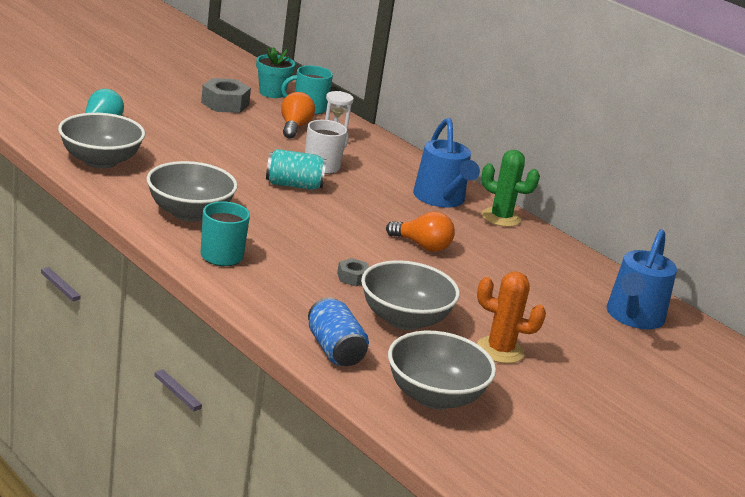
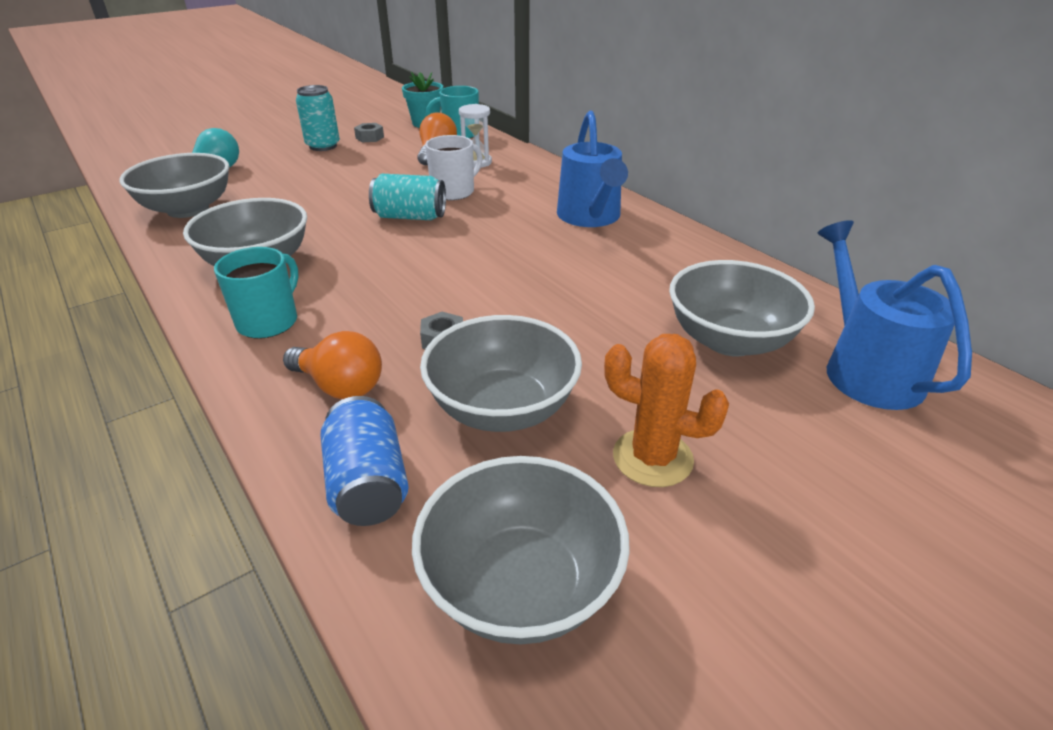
camera: 10 degrees right, 10 degrees up
grey nut [201,78,251,113] -> grey nut [354,123,384,142], size x0.55
orange light bulb [386,211,455,252] -> orange light bulb moved to [283,331,382,399]
green cactus [481,150,540,227] -> none
blue watering can [607,229,677,329] -> blue watering can turned 135 degrees clockwise [818,220,972,410]
none -> turquoise can [296,85,340,151]
none -> grey bowl [669,260,815,356]

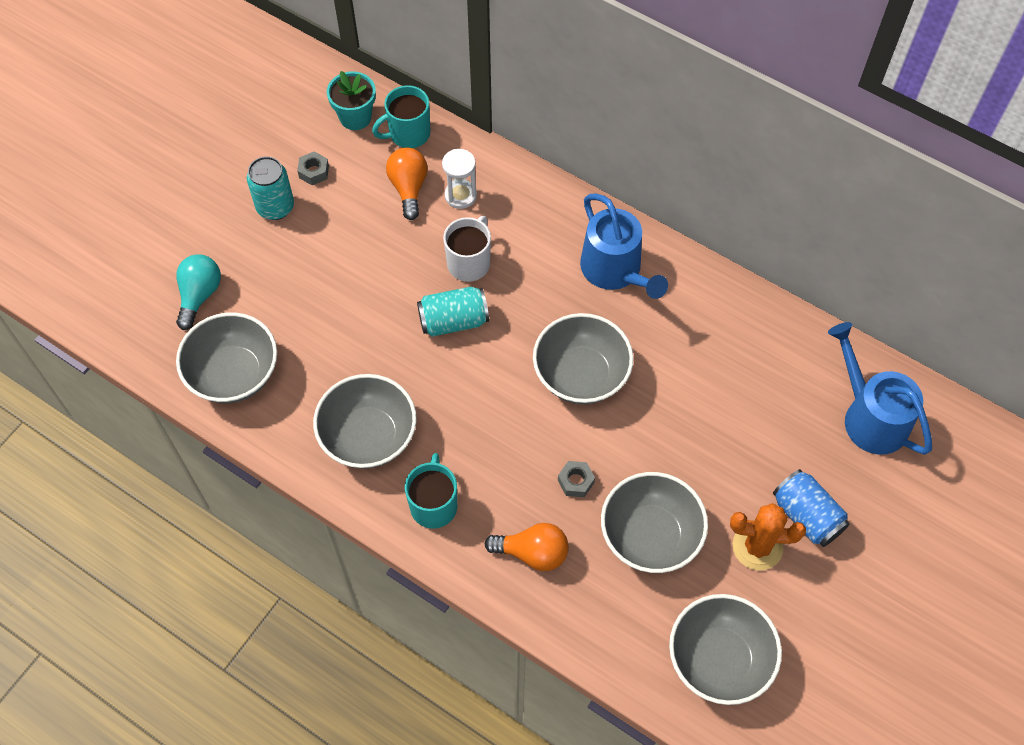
camera: 20 degrees left, 25 degrees up
blue can [321,396,409,526] -> blue can moved to [773,469,850,547]
grey bowl [669,260,815,356] -> grey bowl moved to [533,313,634,404]

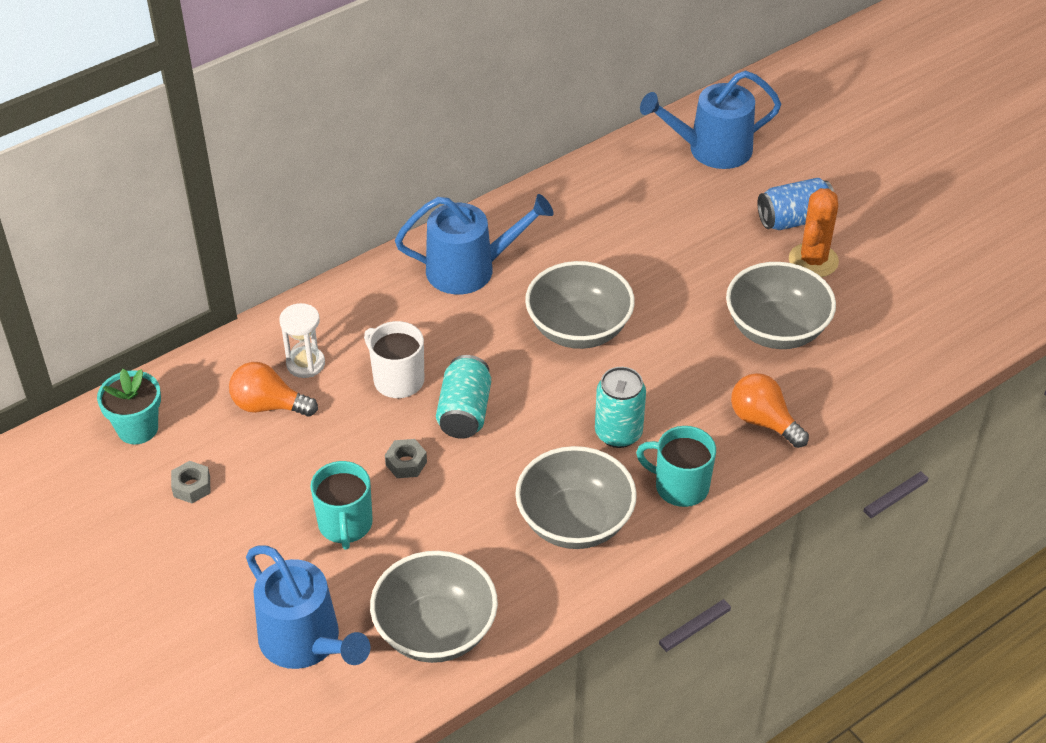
camera: 70 degrees left, 15 degrees down
turquoise light bulb [176,254,221,330] -> blue watering can [246,546,371,669]
turquoise can [247,156,294,220] -> turquoise can moved to [595,367,646,448]
turquoise mug [372,85,431,148] -> turquoise mug moved to [310,461,373,550]
orange light bulb [484,523,569,571] -> orange light bulb turned 75 degrees counterclockwise [731,373,809,448]
grey nut [558,461,595,497] -> grey nut moved to [385,439,427,478]
grey bowl [669,594,782,705] -> none

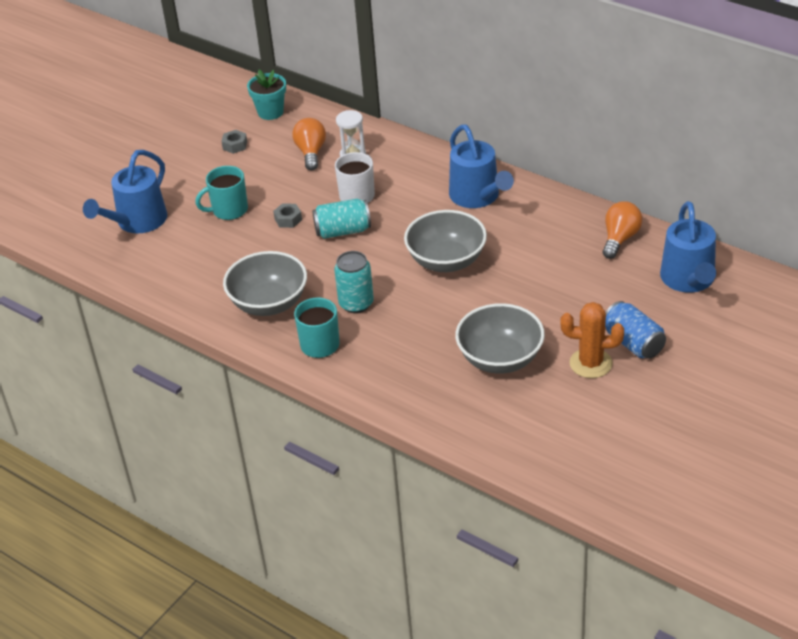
camera: 75 degrees right, 5 degrees down
grey bowl [370,551,498,663] -> none
blue watering can [640,71,781,169] -> blue watering can turned 150 degrees counterclockwise [660,201,716,293]
orange light bulb [731,373,809,448] -> orange light bulb moved to [603,201,642,259]

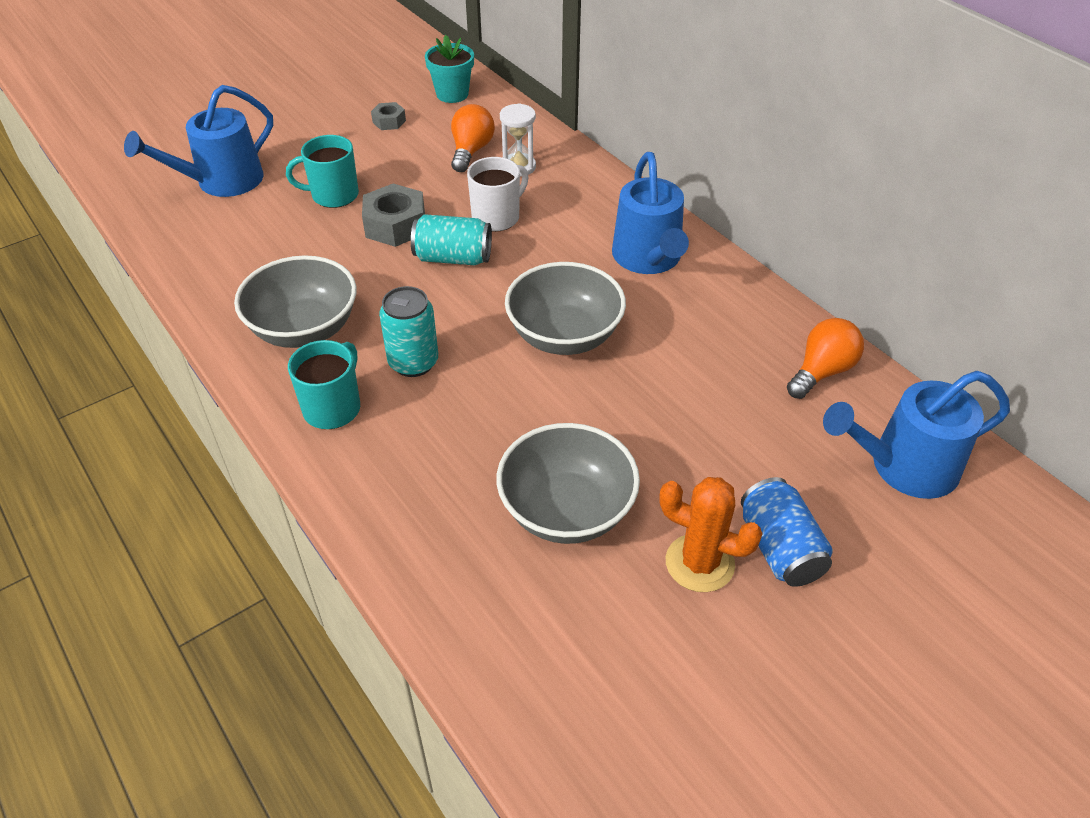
camera: 15 degrees right, 5 degrees up
grey nut [273,203,302,228] -> grey nut [362,184,425,247], size x1.81
blue watering can [660,201,716,293] -> blue watering can turned 60 degrees clockwise [823,371,1010,499]

